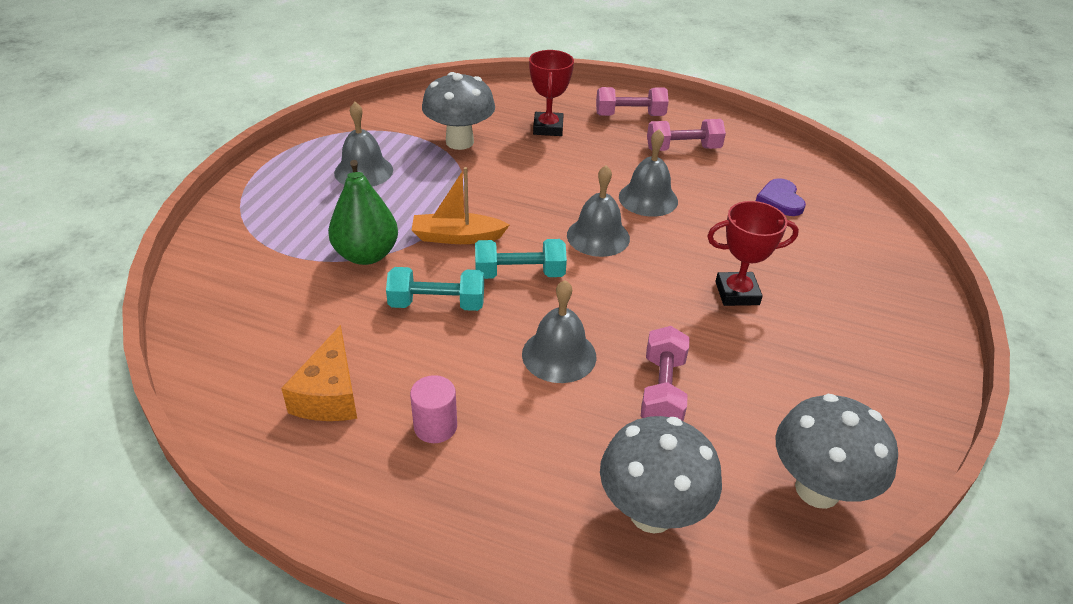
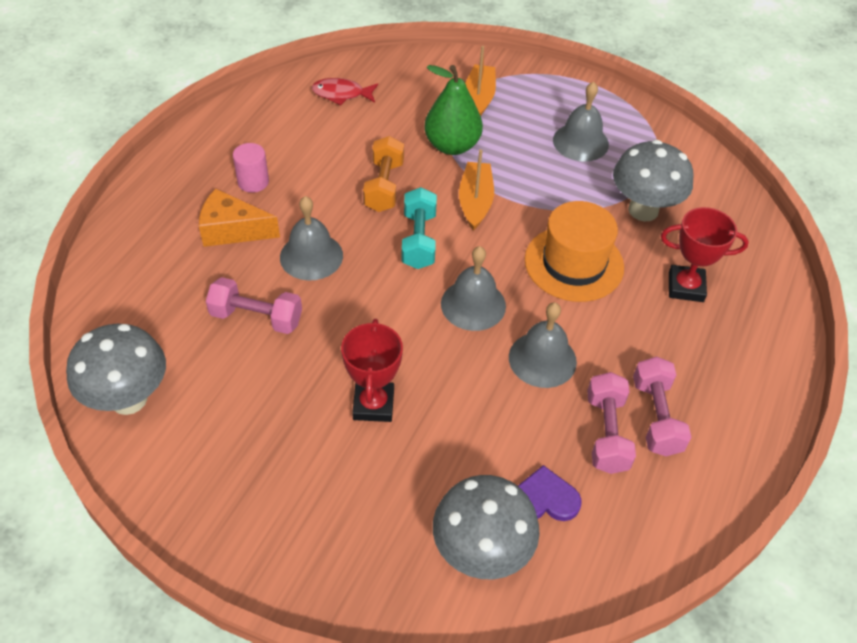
camera: 95 degrees right, 10 degrees up
orange cheese [281,325,357,421] -> orange cheese moved to [199,189,280,247]
turquoise dumbbell [386,267,484,311] -> orange dumbbell [363,136,404,212]
pink dumbbell [596,87,669,116] -> pink dumbbell moved to [587,372,636,474]
grey mushroom [600,416,722,533] -> grey mushroom moved to [433,475,540,579]
none -> red fish [312,78,378,105]
none -> orange boat [465,46,496,116]
none -> orange hat [525,201,624,302]

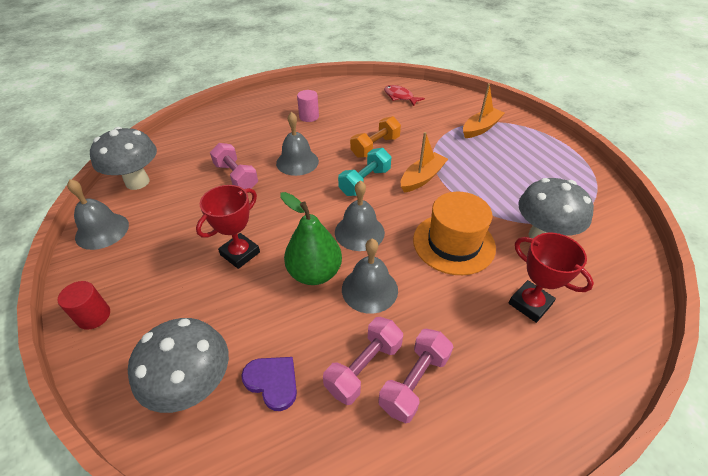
camera: 40 degrees right, 5 degrees down
orange cheese [199,189,280,247] -> none
green pear [425,65,483,155] -> green pear moved to [280,192,342,285]
grey bell [553,82,609,162] -> grey bell moved to [67,179,129,250]
none -> red cylinder [57,281,110,330]

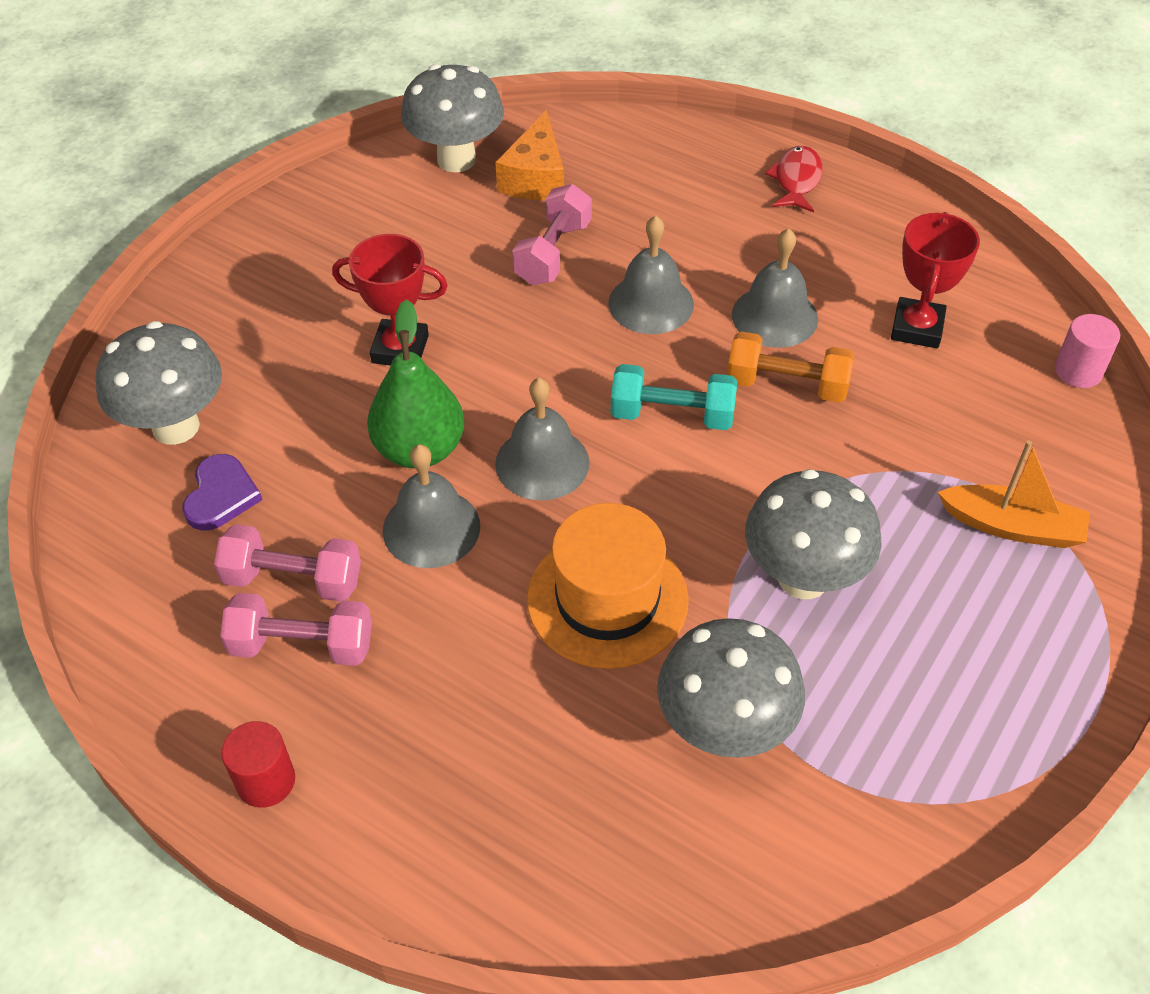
camera: 60 degrees right, 5 degrees up
red cylinder [57,281,110,330] -> red cylinder moved to [221,721,295,808]
grey bell [67,179,129,250] -> grey bell moved to [732,228,818,348]
pink cylinder [297,90,319,122] -> pink cylinder moved to [1055,314,1120,388]
red fish [384,85,425,106] -> red fish moved to [765,146,823,212]
orange boat [401,132,448,193] -> none
red trophy [509,233,594,323] -> red trophy moved to [891,212,980,348]
none -> orange cheese [495,110,564,200]
none -> grey mushroom [745,469,882,599]

